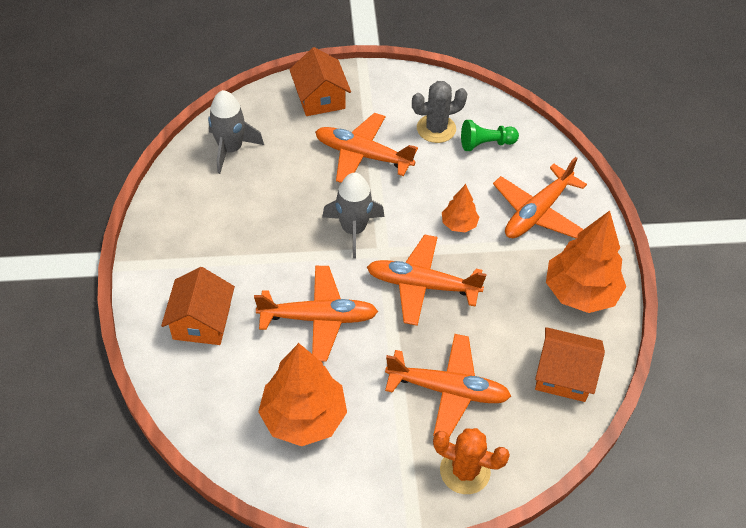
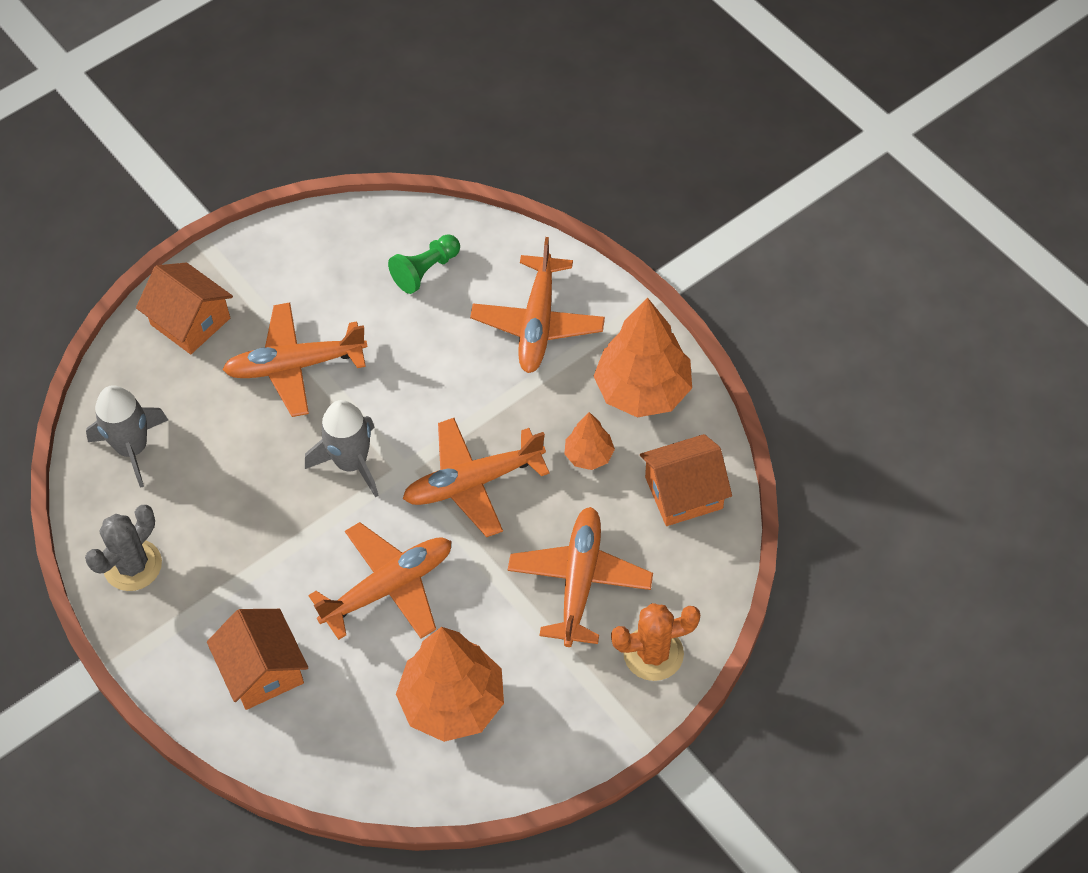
camera: 30 degrees left, 5 degrees up
orange plane [385,334,511,437] -> orange plane turned 60 degrees counterclockwise [508,507,653,647]
grey cactus [412,81,467,143] -> grey cactus moved to [85,505,162,591]
orange tree [442,184,479,232] -> orange tree moved to [564,412,615,470]

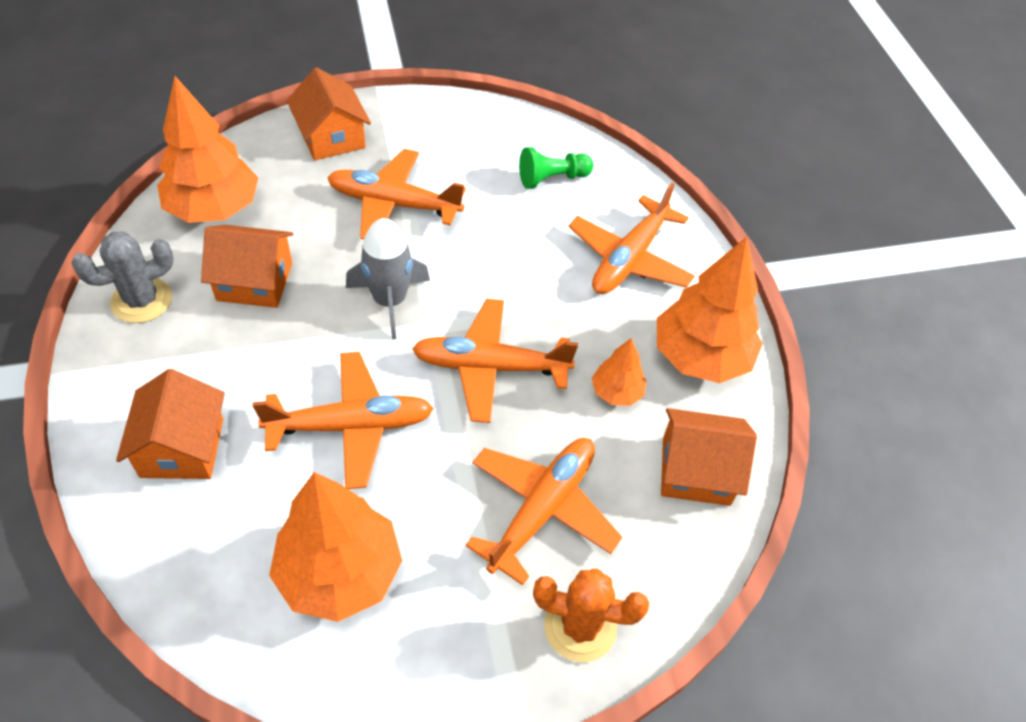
camera: 20 degrees right, 5 degrees down
grey rocket [86,385,168,488] -> orange tree [157,76,258,223]
none -> orange house [201,225,293,308]

